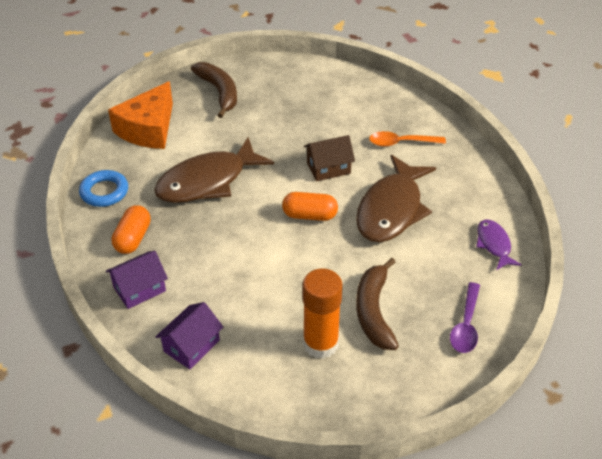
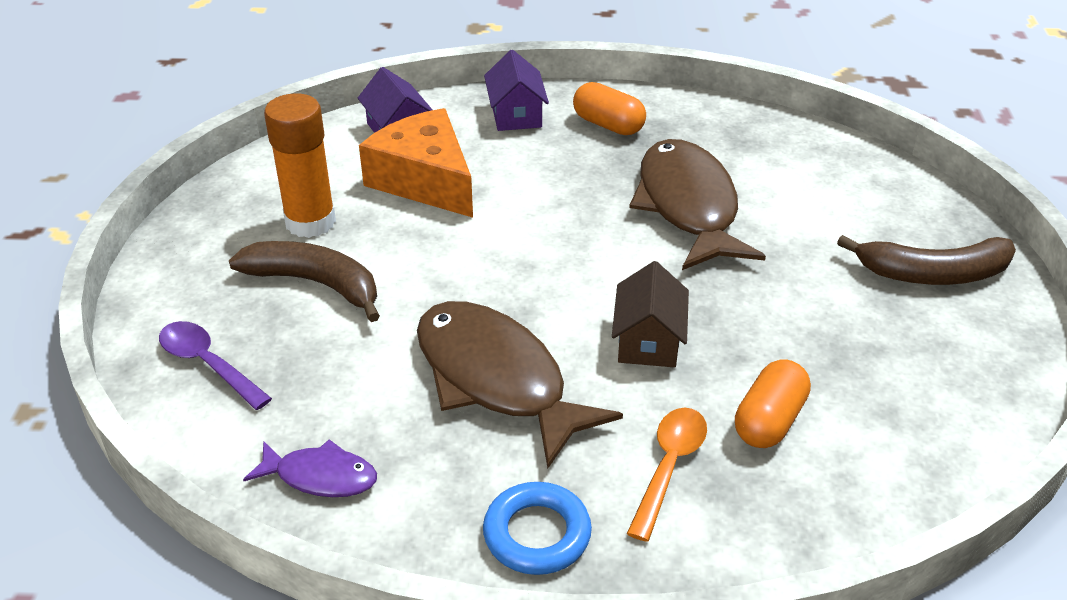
camera: 115 degrees right, 5 degrees down
blue ring [79,170,128,207] -> blue ring moved to [483,482,592,575]
orange cheese [108,81,173,149] -> orange cheese moved to [359,108,473,218]
orange capsule [282,192,338,221] -> orange capsule moved to [735,359,811,448]

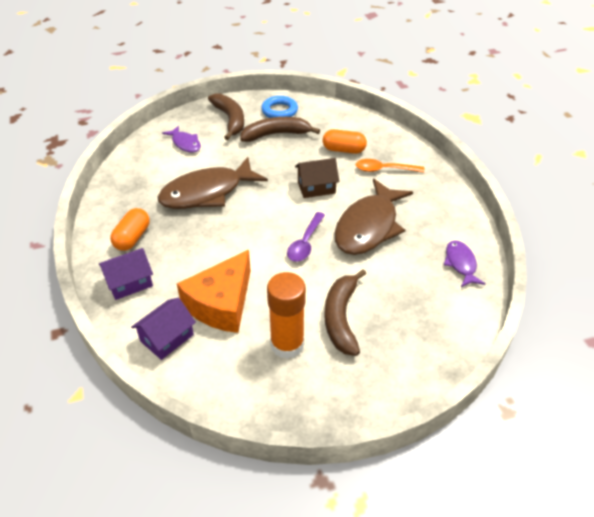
camera: 110 degrees left, 5 degrees up
purple spoon [159,321,272,410] -> purple spoon moved to [287,212,325,262]
blue ring [483,482,592,575] -> blue ring moved to [261,96,298,118]
none -> purple fish [162,126,201,153]
none -> brown banana [240,117,320,142]

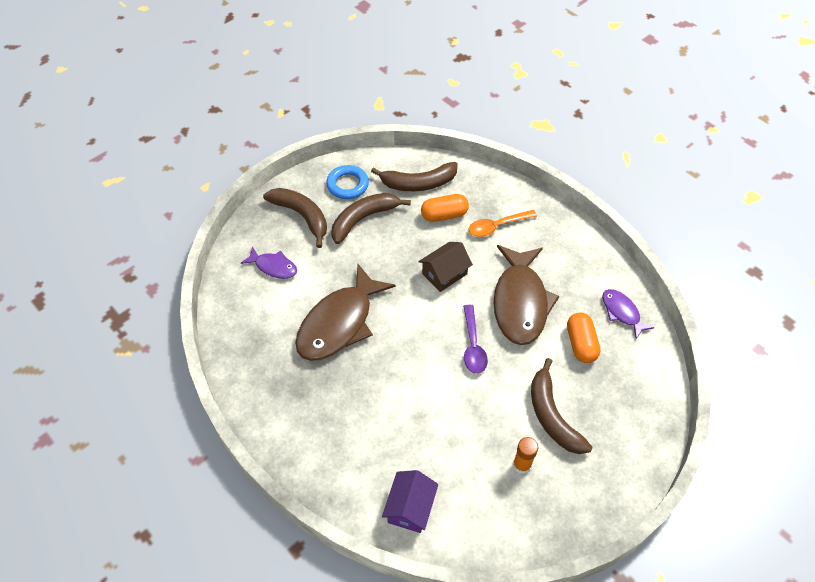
camera: 25 degrees left, 10 degrees up
purple house [99,248,153,300] -> none
orange capsule [110,208,150,251] -> orange capsule moved to [567,312,600,363]
orange cheese [177,250,251,333] -> none
orange glue stick [267,272,306,359] -> orange glue stick [513,437,538,474], size x0.56
none -> brown banana [371,162,458,191]

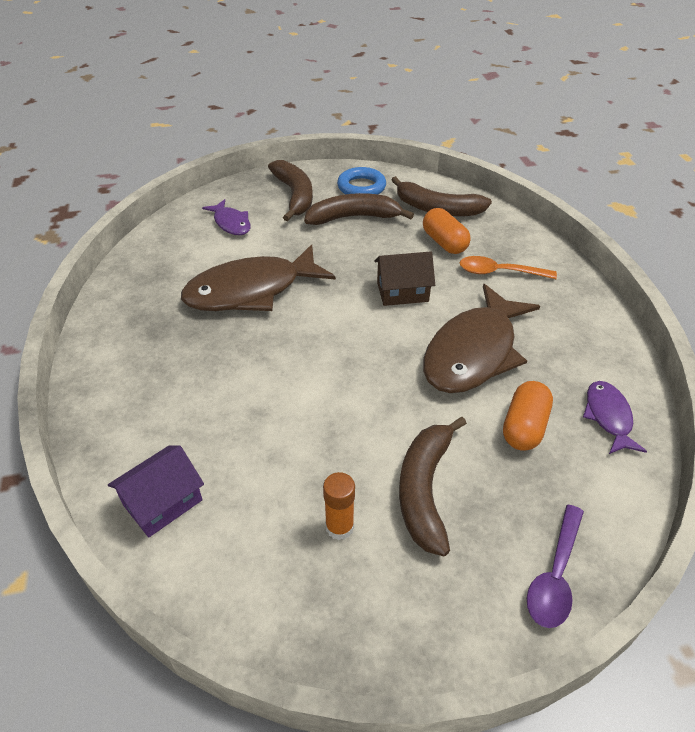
camera: 30 degrees right, 10 degrees down
orange capsule [421,194,469,222] -> orange capsule turned 45 degrees clockwise [423,208,471,254]
purple spoon [463,305,488,374] -> purple spoon moved to [527,505,584,628]

